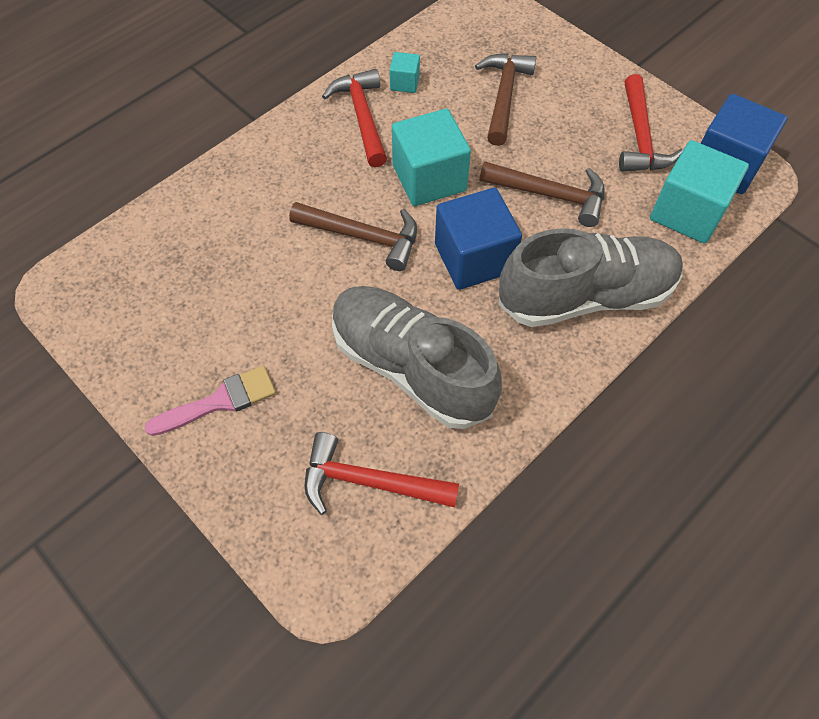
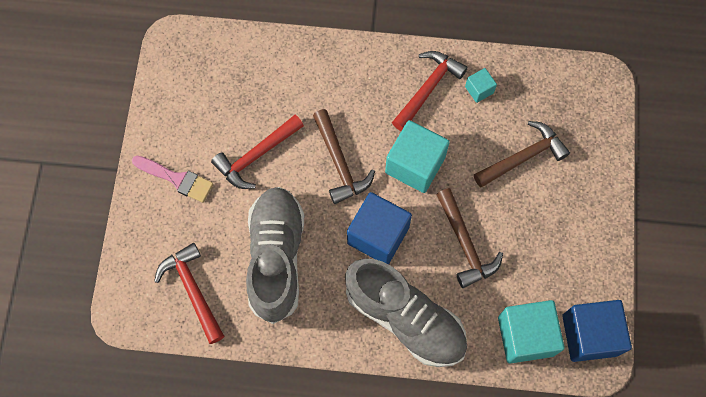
camera: 50 degrees right, 10 degrees up
red hammer [619,74,683,172] -> red hammer moved to [211,115,304,189]

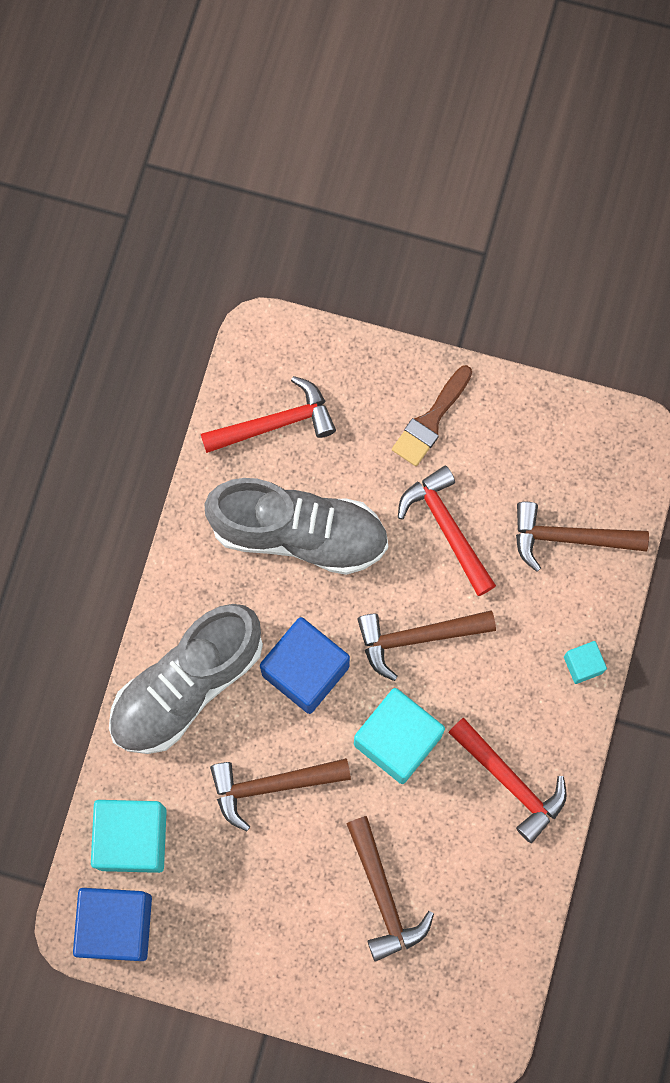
camera: 100 degrees right, 5 degrees up
pink brush [132,156,214,203] -> brown brush [392,365,472,466]
turquoise cube [465,68,497,103] -> turquoise cube moved to [564,641,607,684]
none -> brown hammer [516,502,649,572]

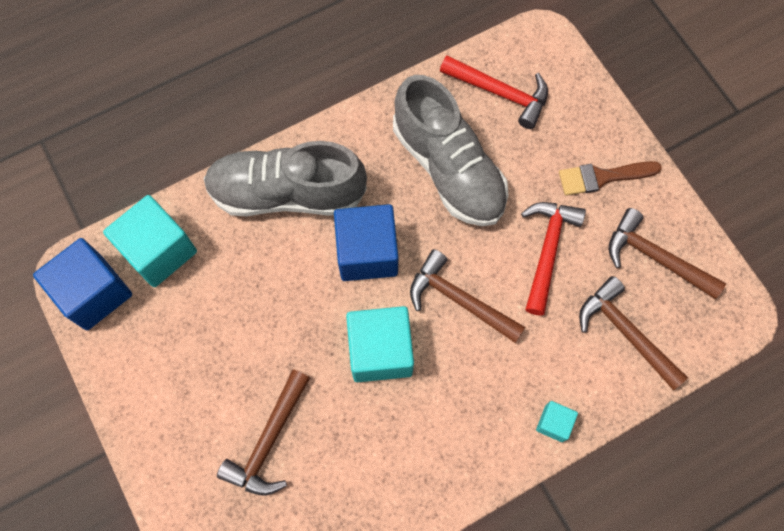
camera: 45 degrees right, 5 degrees down
brown hammer [210,758,351,831] -> brown hammer moved to [608,208,726,299]
red hammer [448,718,567,843] -> none

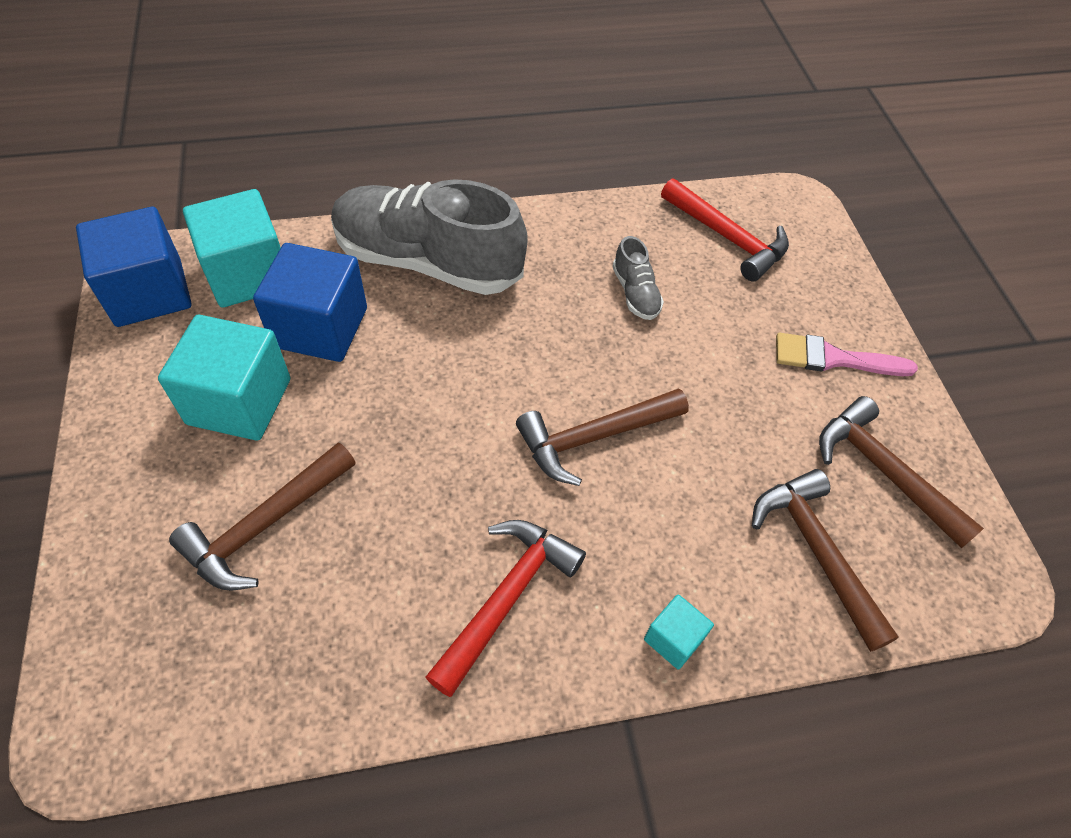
camera: 15 degrees right, 15 degrees down
blue cube [334,204,398,281] -> blue cube moved to [253,243,367,362]
turquoise cube [346,306,414,382] -> turquoise cube moved to [158,315,290,441]
grey shoe [393,75,508,226] -> grey shoe [612,236,664,320], size x0.42
brown hammer [410,249,525,343] -> brown hammer turned 75 degrees counterclockwise [516,388,689,486]
red hammer [521,202,586,316] -> red hammer moved to [426,520,586,697]
brown brush [559,161,662,196] -> pink brush [776,333,918,376]

